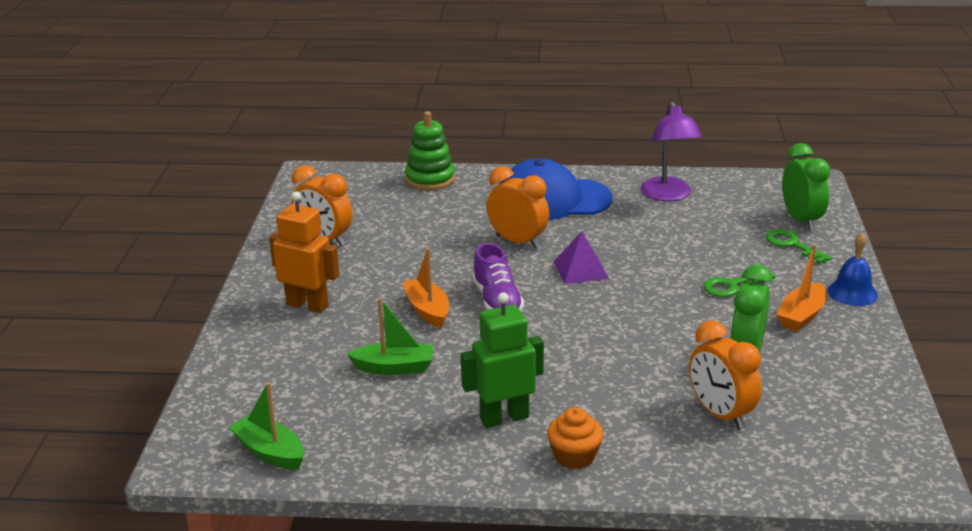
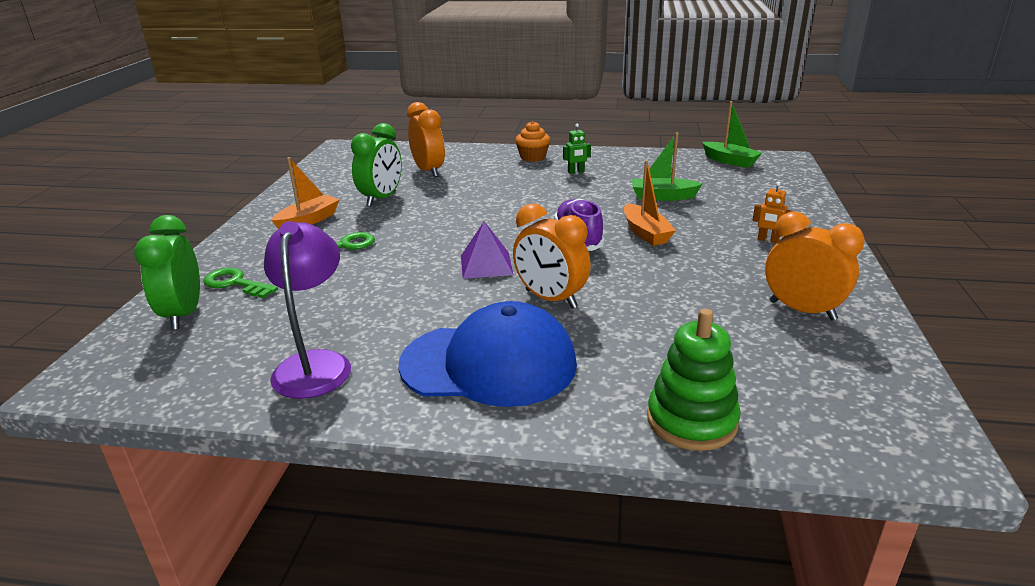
camera: 175 degrees left, 0 degrees up
orange robot [269,192,339,313] -> orange robot [752,182,792,243], size x0.49
green robot [461,292,544,428] -> green robot [563,124,591,174], size x0.49
green key [765,229,832,264] -> green key turned 150 degrees clockwise [203,268,278,298]
blue bell [827,233,878,306] -> none

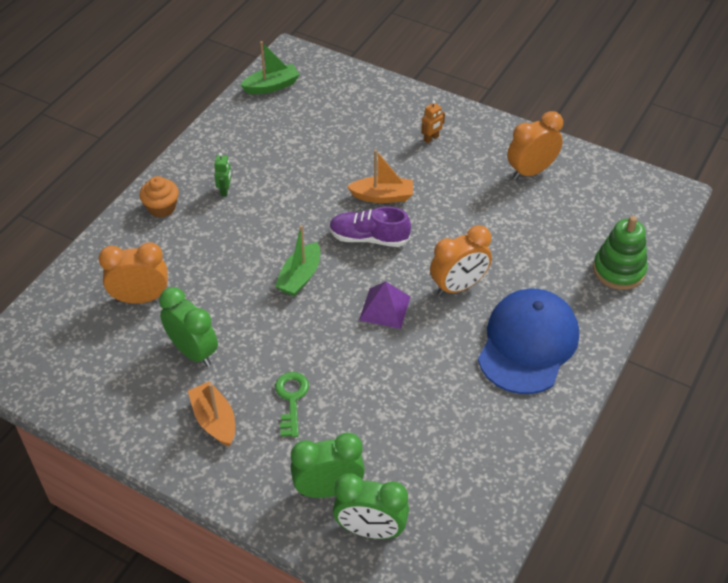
camera: 70 degrees left, 20 degrees up
green key [203,268,278,298] -> green clock [290,433,365,498]
purple lamp [264,221,351,399] -> none
green boat [632,133,702,201] -> green boat moved to [275,225,320,297]

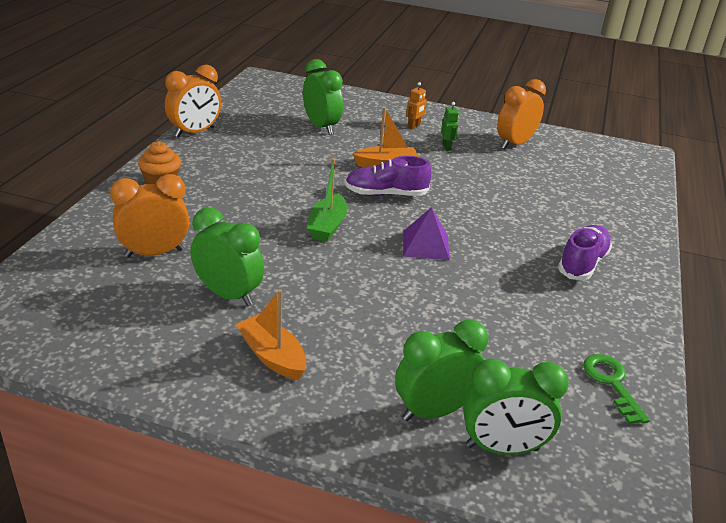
camera: 15 degrees left, 15 degrees down
green robot [214,153,232,197] -> green robot moved to [441,102,459,151]
green boat [241,41,300,94] -> none
green key [275,372,309,437] -> green key moved to [583,354,650,424]
orange clock [430,225,492,296] -> orange clock moved to [165,65,221,138]
blue cap [478,289,579,394] -> purple shoe [558,225,612,280]
green stacking toy [593,216,648,290] -> none
none -> green clock [303,59,343,135]

